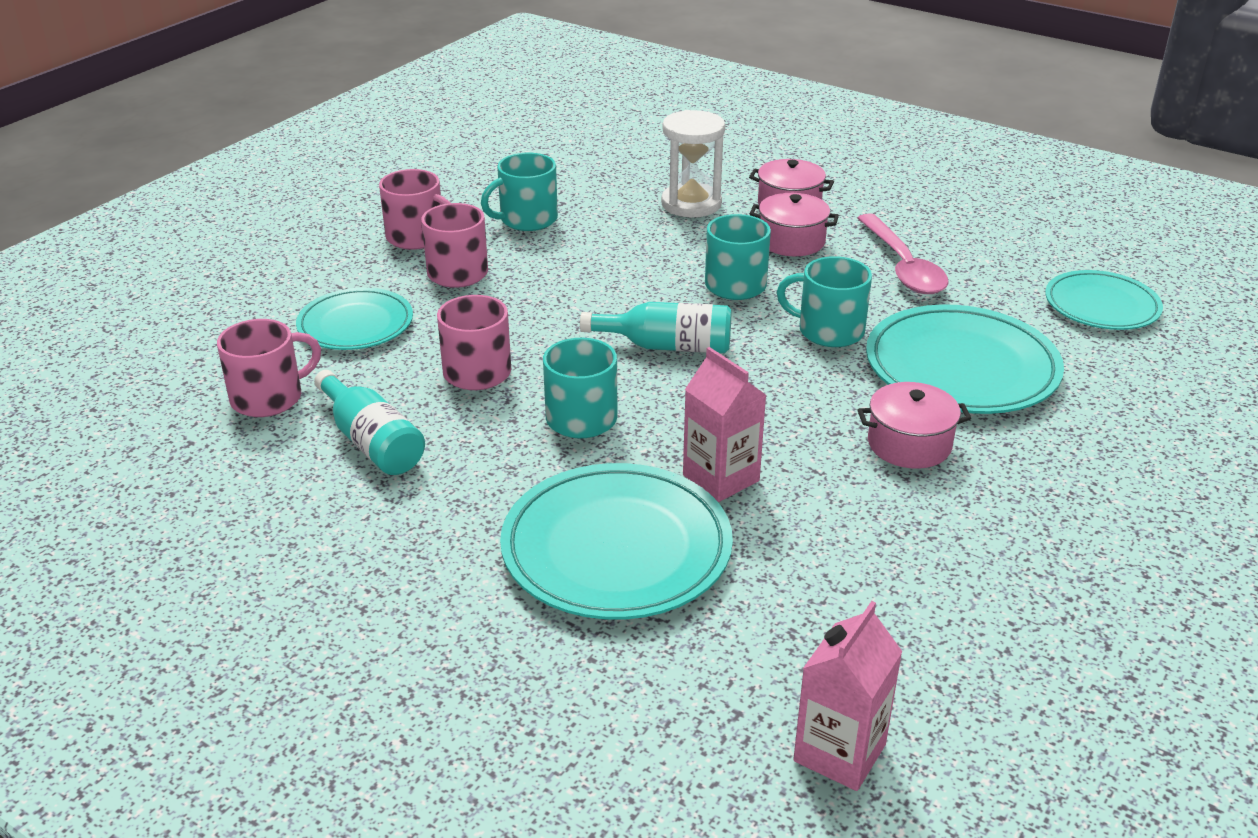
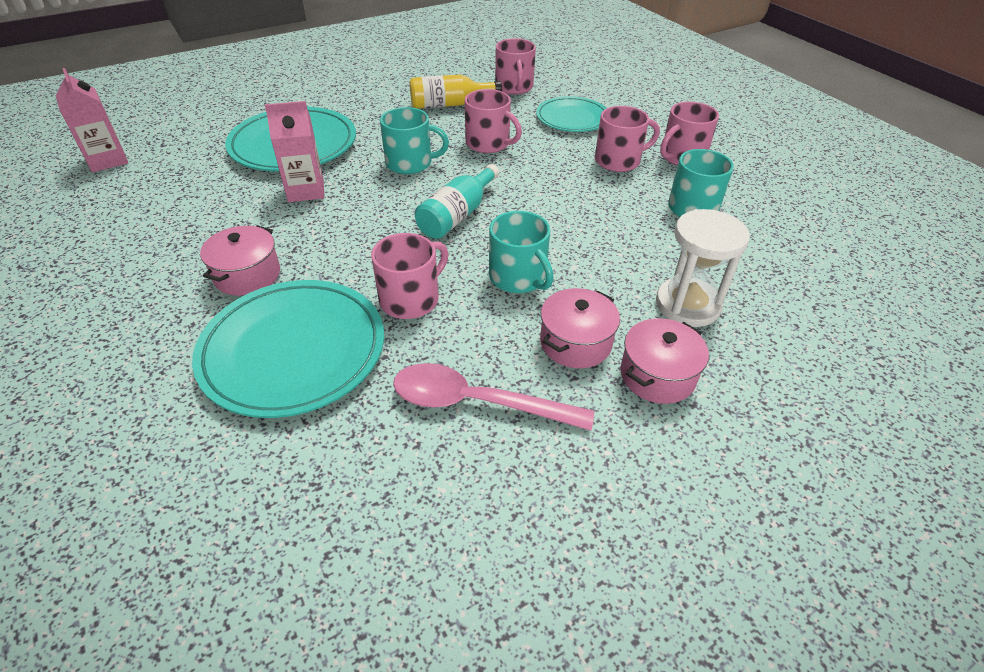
camera: 115 degrees right, 10 degrees up
turquoise bottle [314,370,425,475] -> yellow bottle [410,74,502,109]
turquoise mug [777,256,872,347] -> pink mug [371,233,449,319]
turquoise plate [1045,270,1163,330] -> none

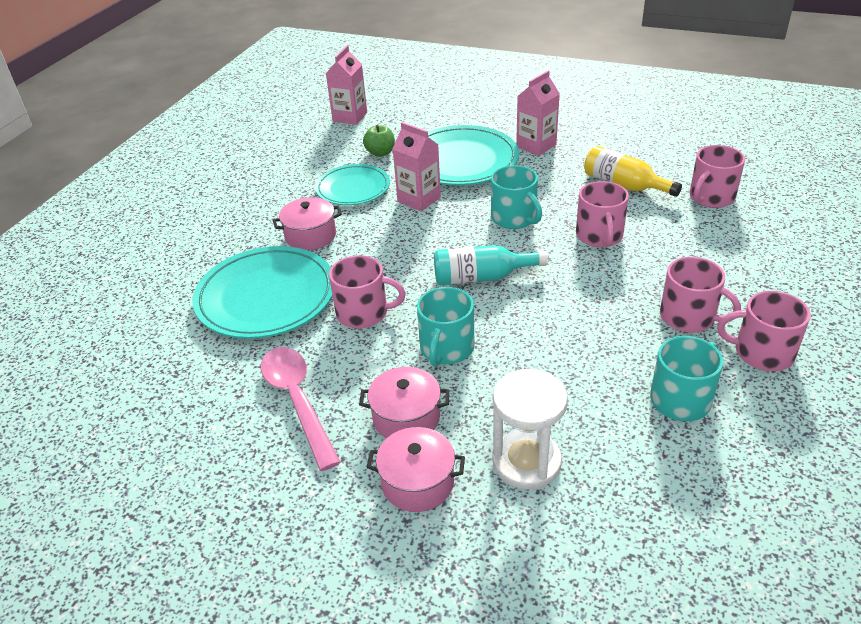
camera: 55 degrees right, 5 degrees down
turquoise plate [536,96,606,132] -> turquoise plate moved to [315,164,390,205]
none -> green apple [363,125,395,157]
none -> pink carton [516,71,560,156]

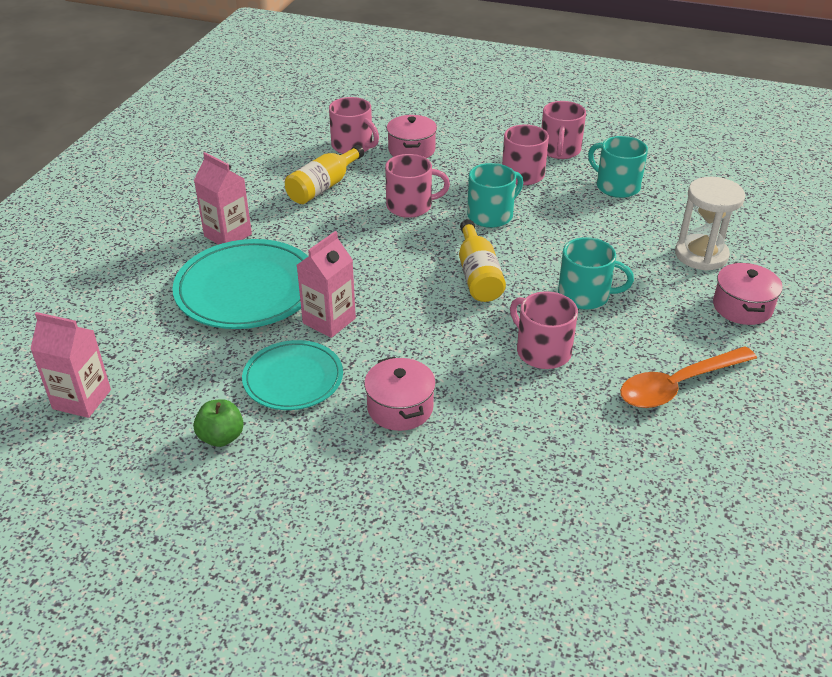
camera: 95 degrees left, 0 degrees up
turquoise plate [192,246,333,339] -> none
pink spoon [261,347,341,471] -> orange spoon [620,346,757,408]
pink mug [329,255,406,329] -> pink mug turned 45 degrees counterclockwise [510,291,578,369]
pink pot [359,367,449,438] -> pink pot moved to [387,115,437,158]
green apple [363,125,395,157] -> green apple moved to [193,399,244,447]
turquoise bottle [434,245,548,285] -> yellow bottle [459,219,506,302]
turquoise mug [491,165,542,229] -> turquoise mug moved to [467,163,523,228]

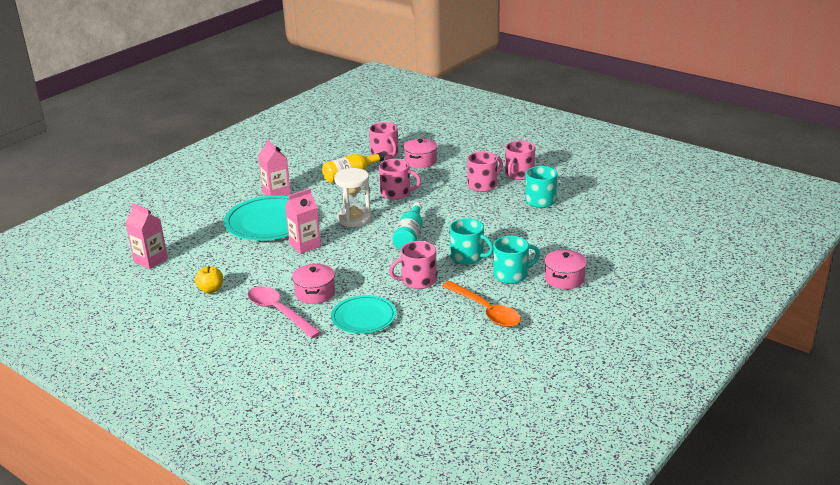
camera: 20 degrees right, 10 degrees down
green apple [193,399,244,447] -> yellow apple [195,266,223,293]
turquoise plate [242,340,343,410] -> turquoise plate moved to [331,295,396,334]
yellow bottle [459,219,506,302] -> turquoise bottle [392,202,423,250]
turquoise mug [467,163,523,228] -> turquoise mug moved to [493,236,540,284]
pink mug [510,291,578,369] -> pink mug turned 90 degrees counterclockwise [389,241,437,289]
orange spoon [620,346,757,408] -> orange spoon turned 120 degrees counterclockwise [442,281,521,327]
white hourglass [675,177,745,271] -> white hourglass moved to [334,168,371,227]
none -> pink spoon [248,286,321,338]

